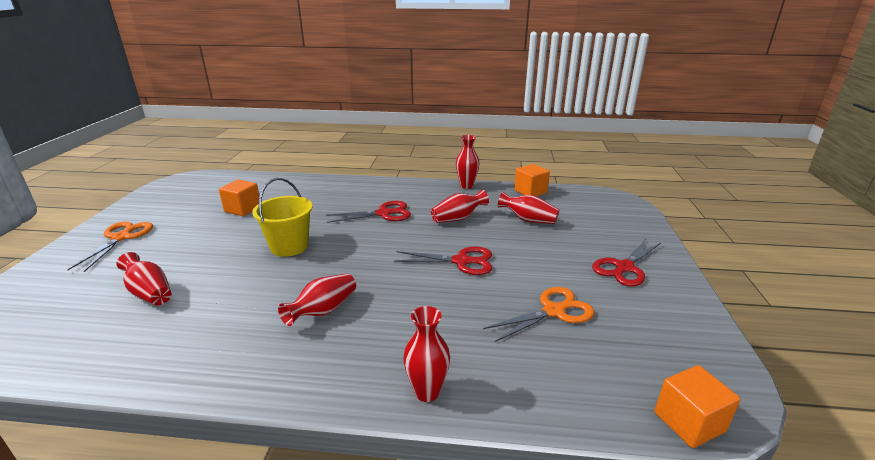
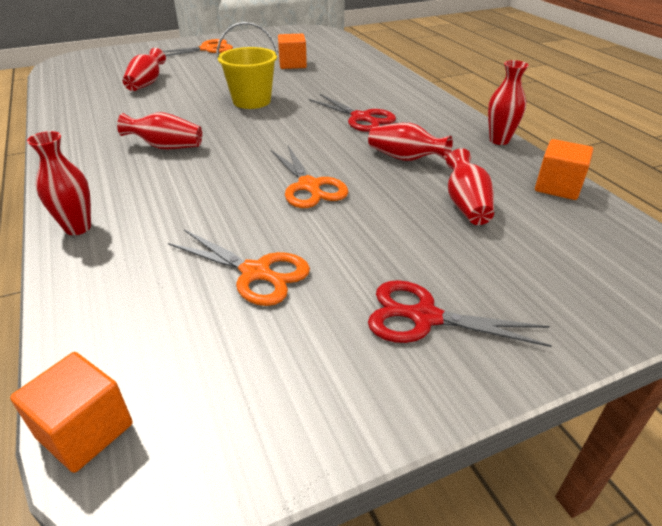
camera: 60 degrees right, 10 degrees up
red scissors [394,246,492,275] -> orange scissors [271,146,348,208]

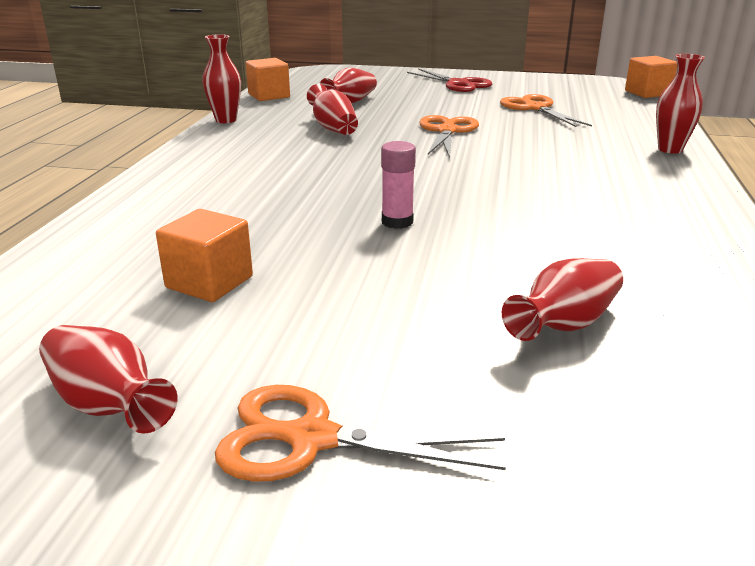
camera: 145 degrees left, 10 degrees down
red vase [117,112,202,149] -> red vase moved to [39,325,177,434]
yellow bucket [217,22,278,109] -> pink glue stick [381,141,416,229]
red scissors [309,94,396,132] -> none

